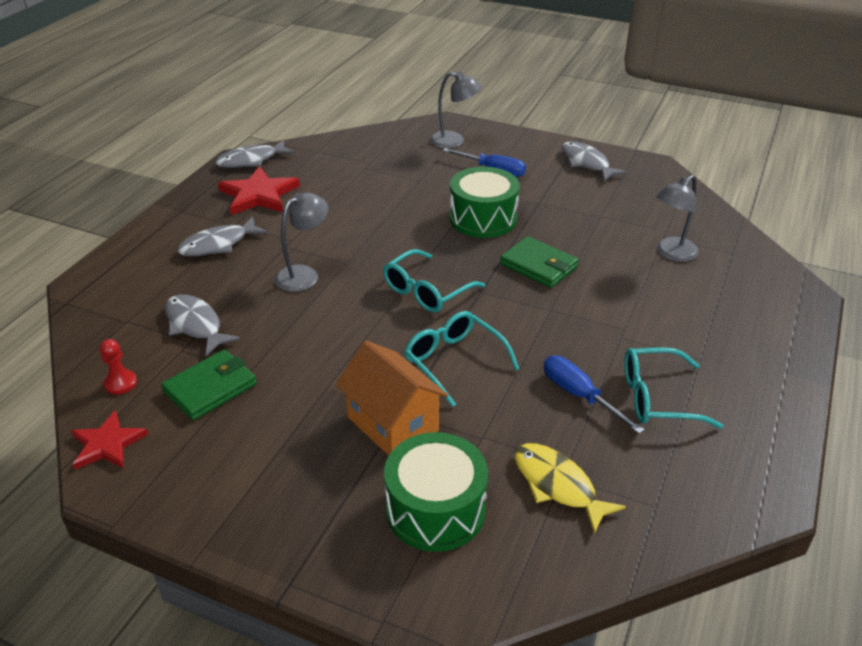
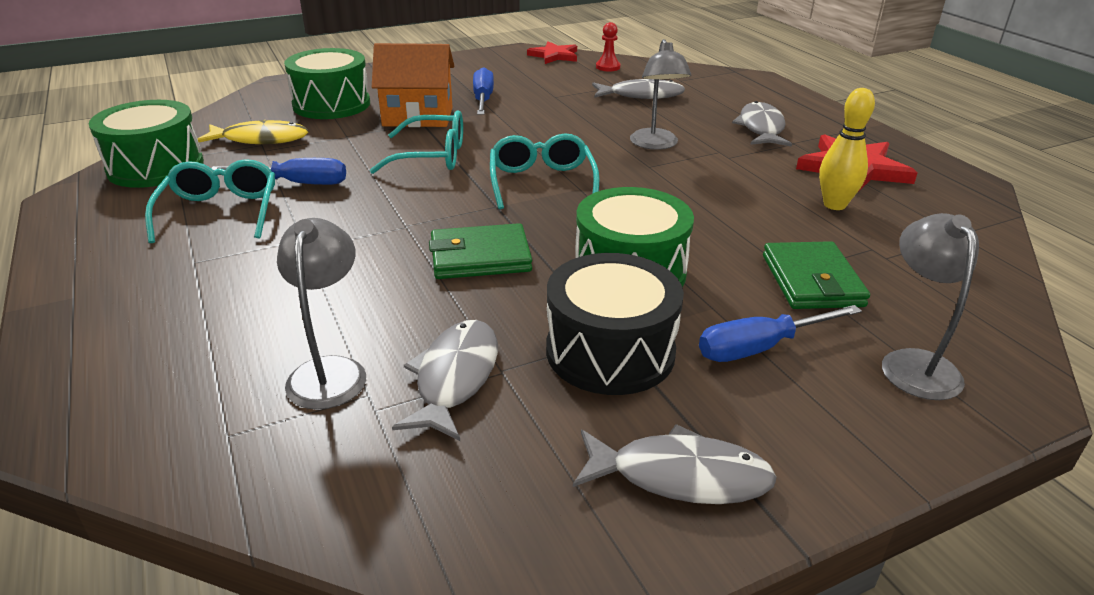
camera: 130 degrees right, 5 degrees down
green wallet [161,350,257,420] -> green wallet moved to [763,241,870,309]
grey fish [215,140,294,168] -> grey fish moved to [392,320,498,441]
grey lamp [430,72,482,148] -> grey lamp turned 120 degrees clockwise [882,213,979,400]
turquoise glasses [624,347,723,429] -> turquoise glasses turned 45 degrees counterclockwise [145,159,275,243]
none -> green drum [88,100,204,188]
none -> blue screwdriver [473,67,494,115]
none -> black drum [546,253,684,395]
none -> yellow bowling pin [819,88,875,210]

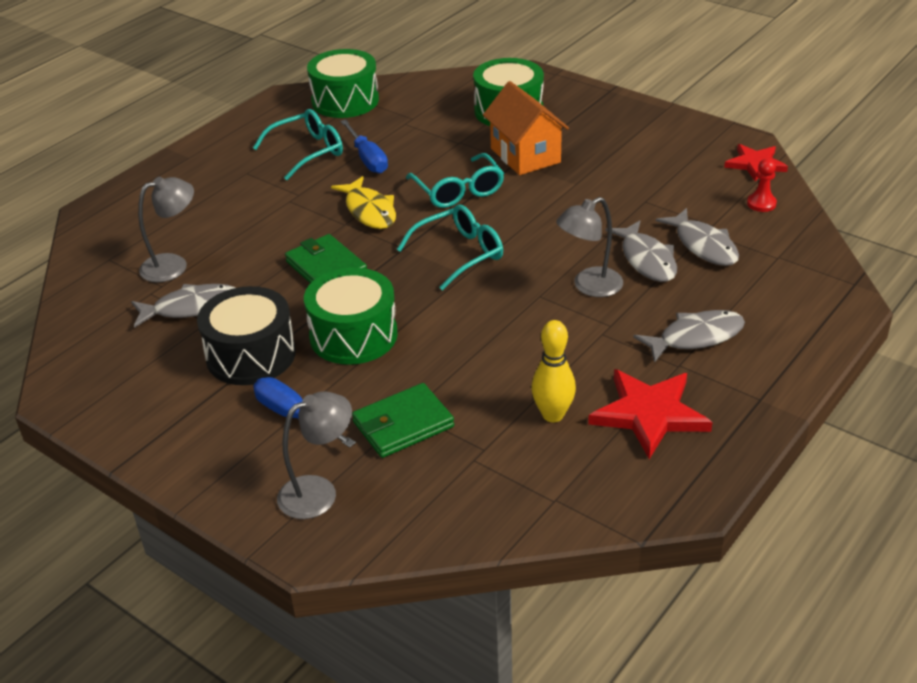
camera: 65 degrees right, 5 degrees up
yellow fish [197,120,308,144] -> yellow fish moved to [331,176,396,229]
blue screwdriver [473,67,494,115] -> none
grey fish [573,424,777,504] -> grey fish moved to [605,221,677,282]

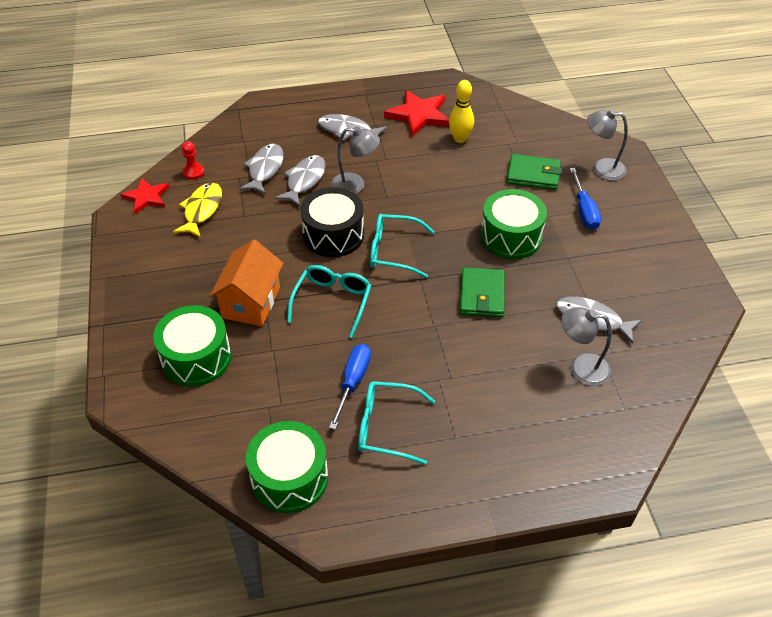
camera: 140 degrees left, 10 degrees up
black drum [197,286,296,385] -> black drum moved to [300,187,364,257]
yellow fish [331,176,396,229] -> yellow fish moved to [173,183,222,238]

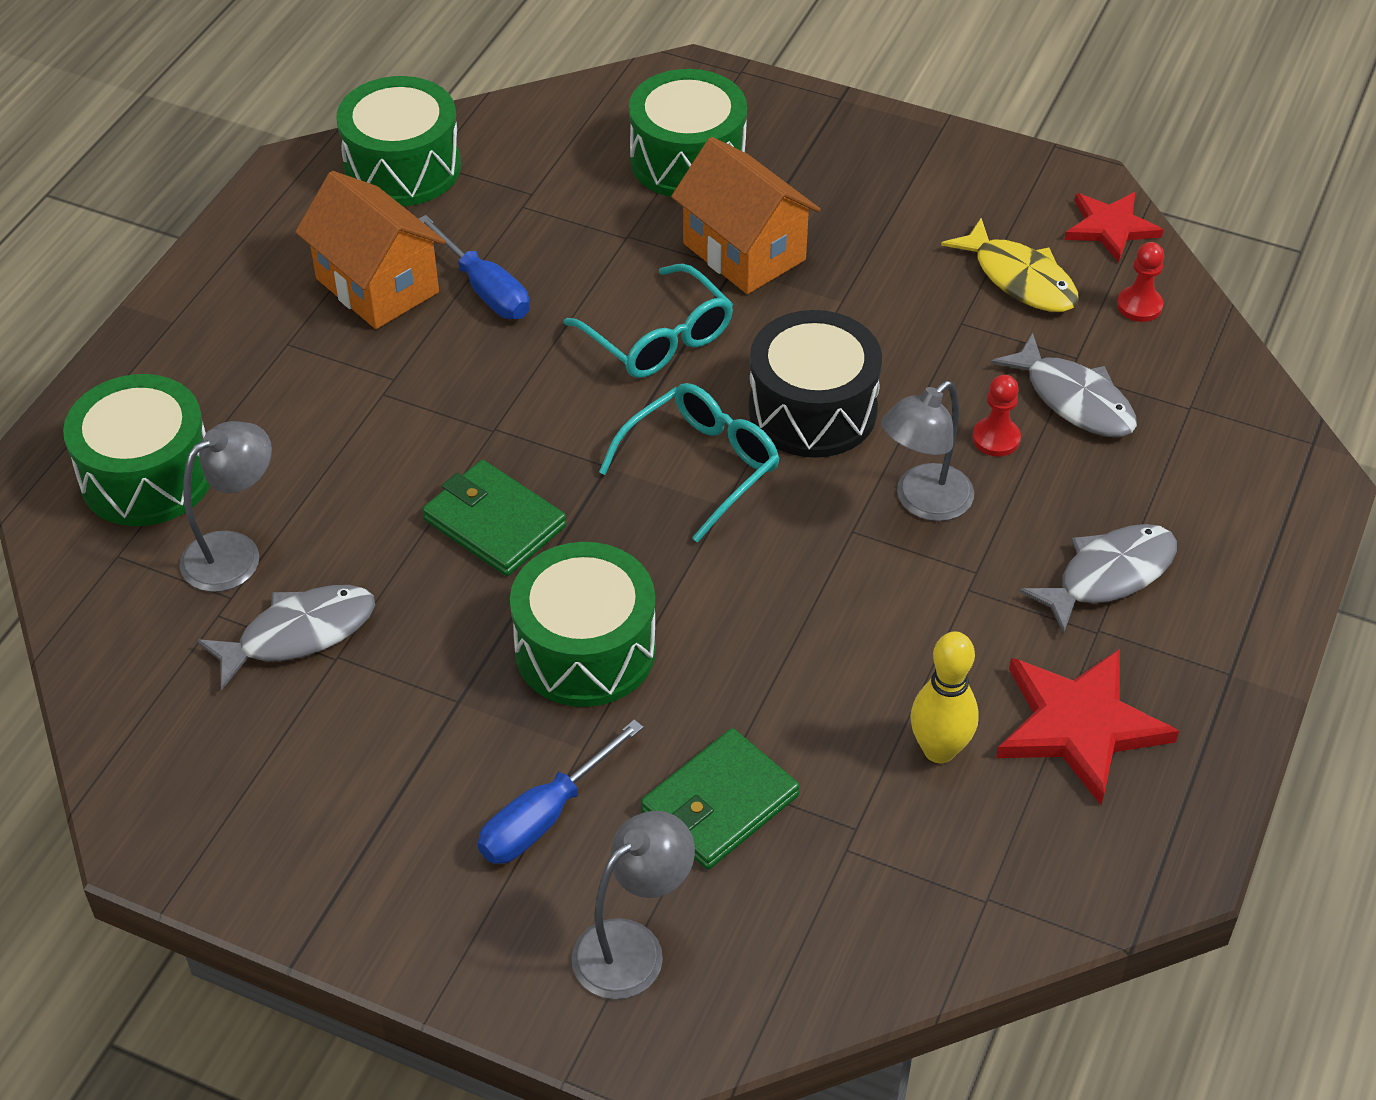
camera: 125 degrees right, 0 degrees up
grey fish [275,155,326,206] -> red pawn [972,375,1021,457]
turquoise glasses [358,381,435,465] -> orange house [295,171,446,329]
blue screwdriver [570,168,601,230] -> blue screwdriver turned 75 degrees counterclockwise [478,719,643,864]
none -> green drum [63,374,210,526]

